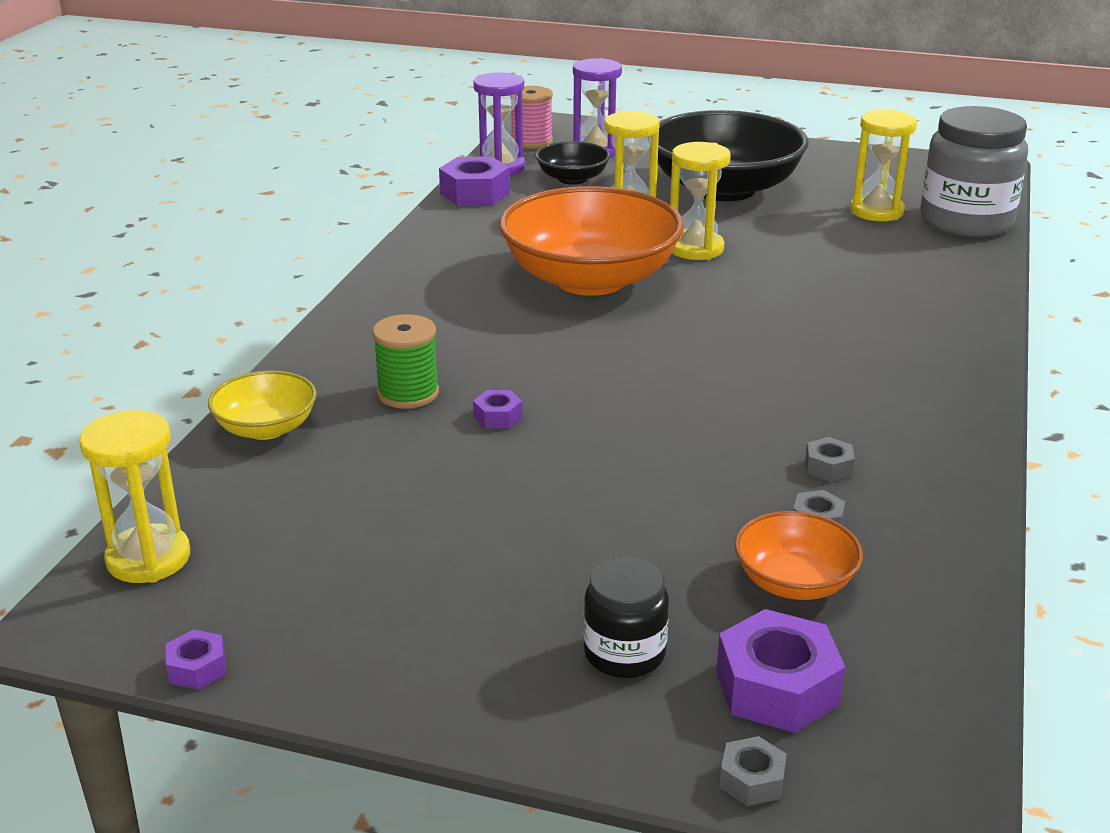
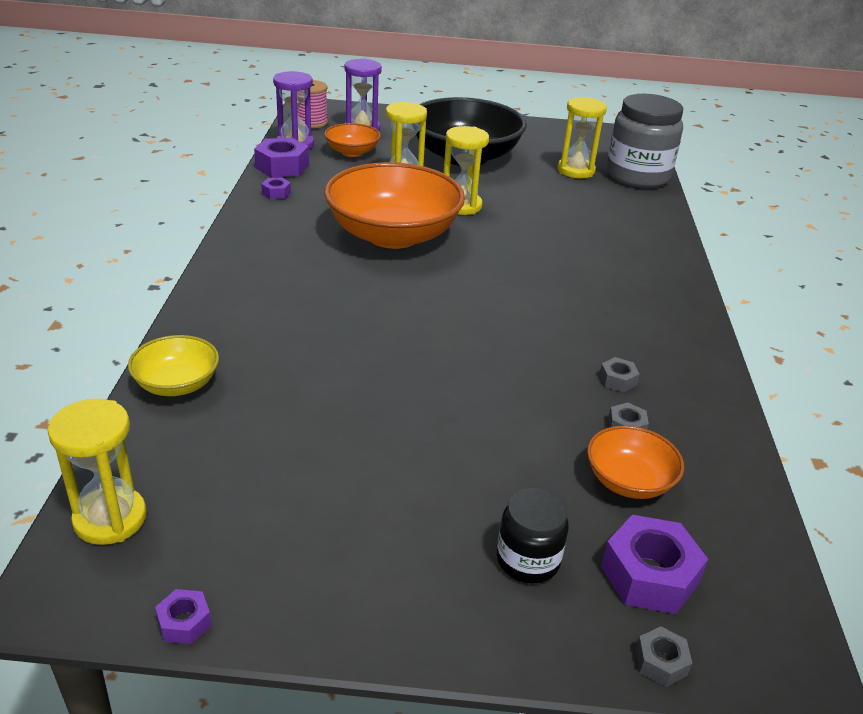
camera: 15 degrees left, 5 degrees up
green spool [372,314,439,409] -> none
purple nut [473,390,522,428] -> purple nut moved to [261,177,291,199]
black bowl [535,141,610,185] -> orange bowl [324,123,381,157]

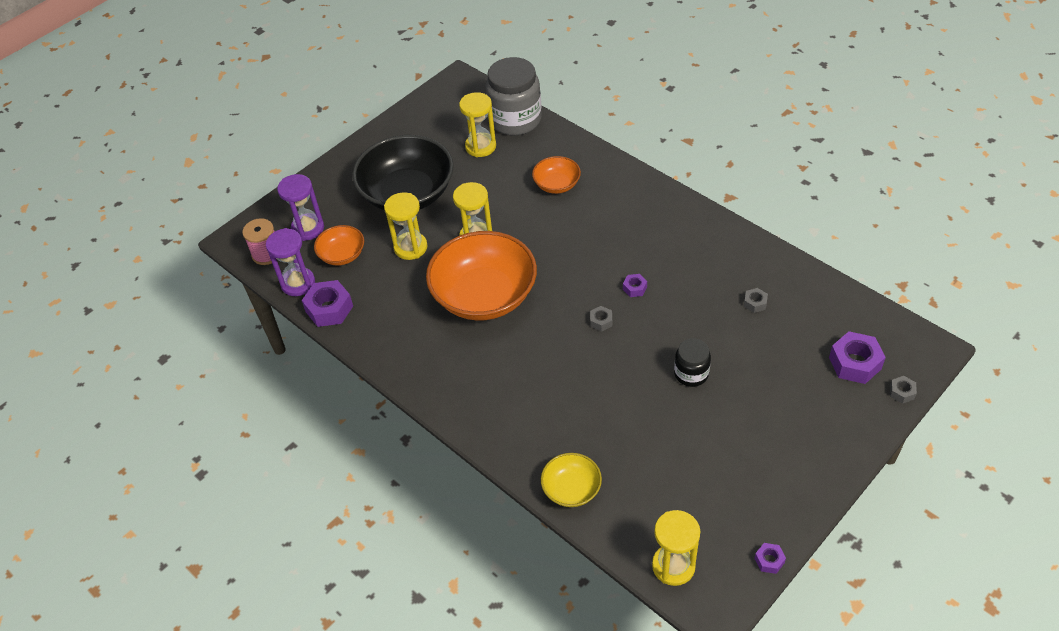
camera: 45 degrees left, 15 degrees up
purple nut [261,177,291,199] -> purple nut moved to [623,274,647,297]
black jar [497,488,569,583] -> black jar moved to [674,338,711,387]
orange bowl [587,425,684,499] -> orange bowl moved to [532,156,581,194]
grey nut [599,357,640,392] -> grey nut moved to [590,306,612,332]

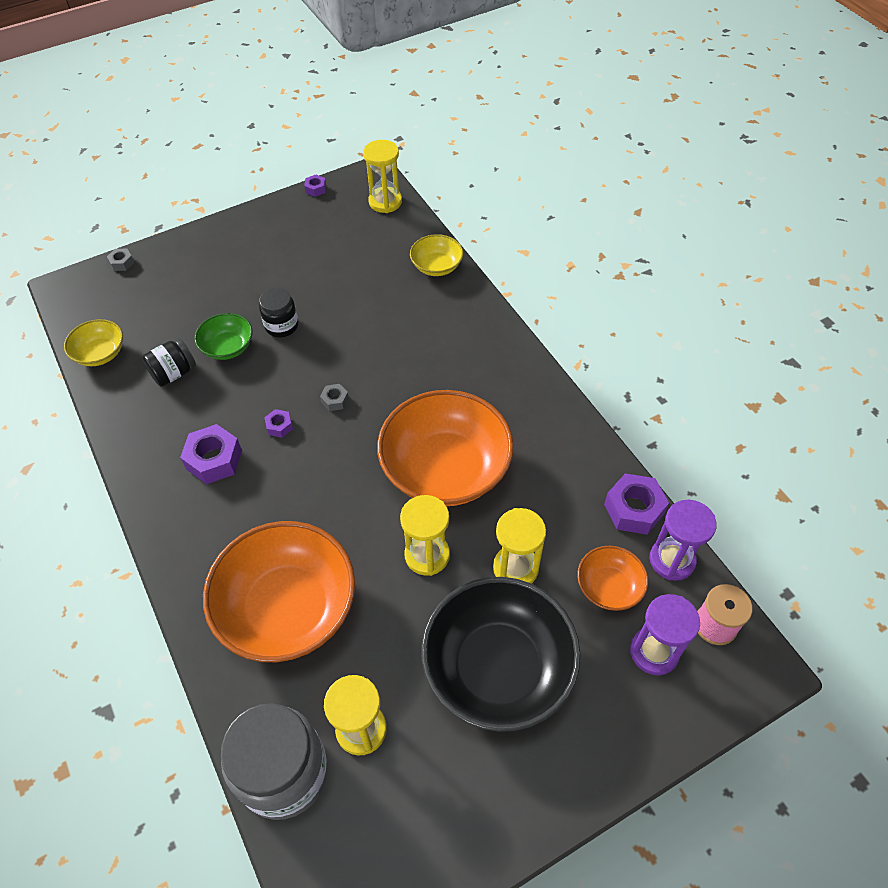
camera: 165 degrees left, 5 degrees up
orange bowl [532,156,581,194] -> orange bowl [203,521,355,662], size x2.08
grey nut [744,288,768,313] -> black jar [142,338,196,387]
purple nut [829,331,886,384] -> purple nut moved to [180,424,242,484]
none -> yellow bowl [64,319,123,366]
none -> green bowl [194,313,253,360]

